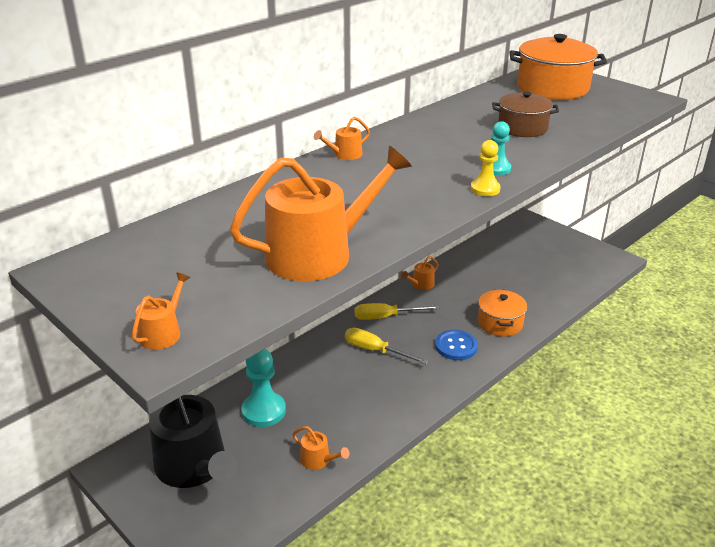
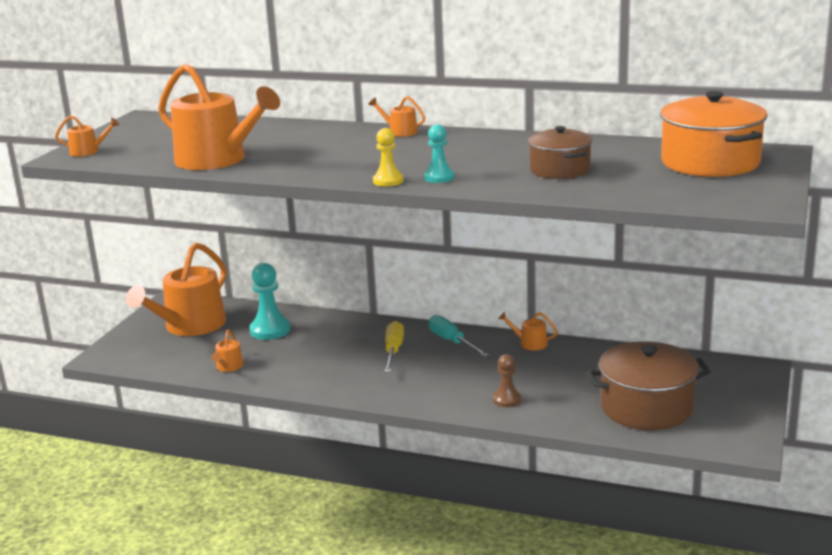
camera: 65 degrees right, 10 degrees down
black watering can [149,395,237,488] -> orange watering can [126,243,227,336]
yellow screwdriver [355,303,440,320] -> turquoise screwdriver [428,315,489,357]
blue button [435,330,478,360] -> none
orange pot [478,290,527,337] -> brown pawn [493,354,521,407]
none -> brown pot [586,341,711,430]

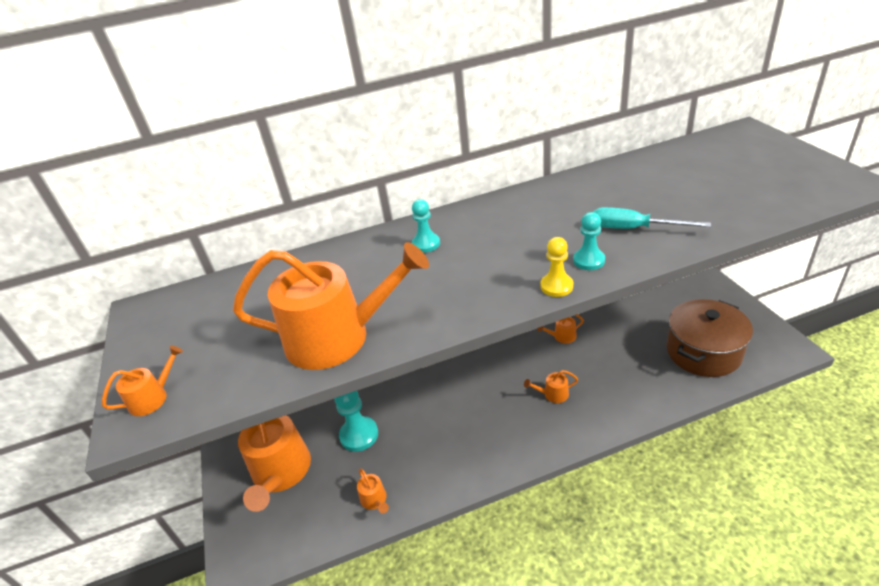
camera: 35 degrees left, 15 degrees up
orange watering can [368,96,425,137] -> orange watering can moved to [524,370,578,403]
yellow screwdriver [385,321,404,372] -> none
turquoise screwdriver [428,315,489,357] -> turquoise screwdriver moved to [593,207,711,229]
brown pawn [493,354,521,407] -> none
brown pot [528,126,593,179] -> none
orange pot [660,91,768,177] -> none
none -> turquoise pawn [412,199,440,253]

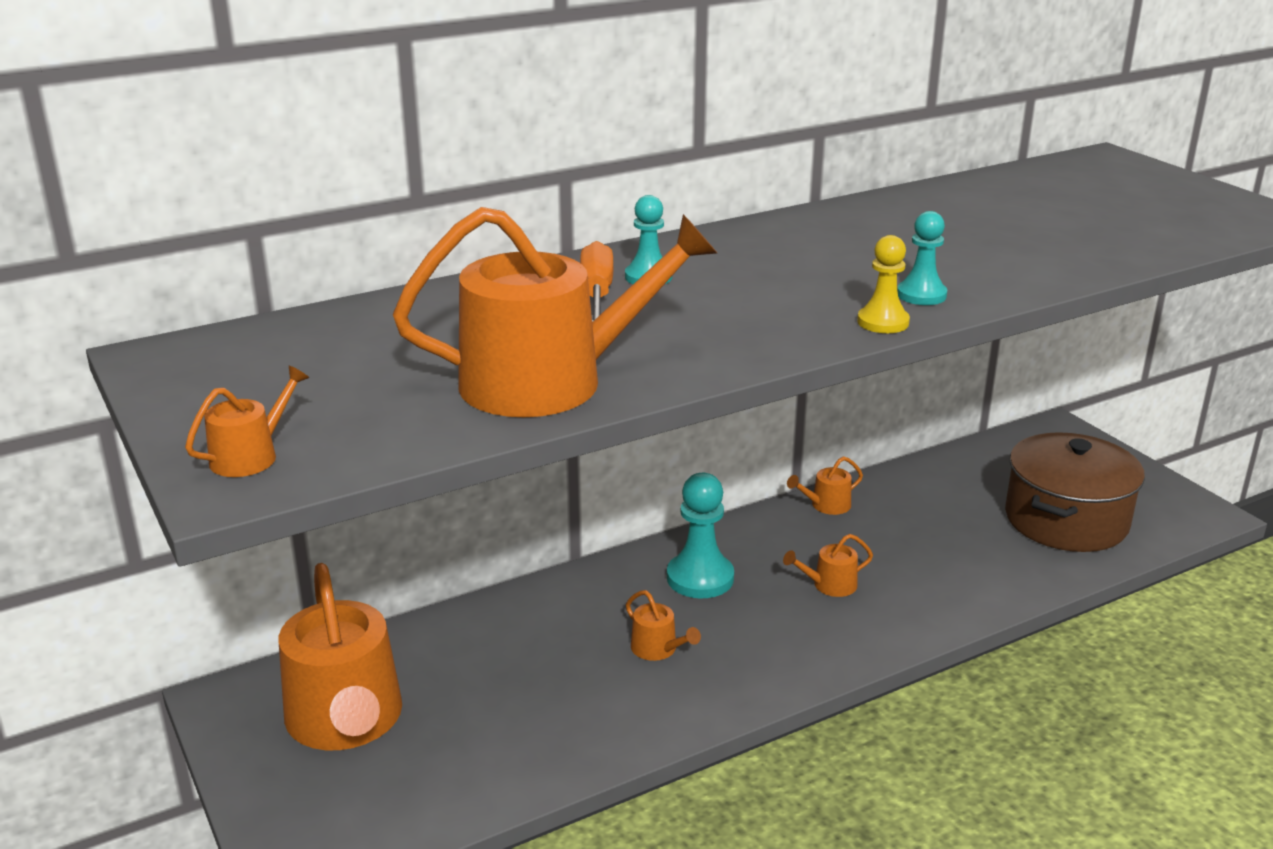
camera: 15 degrees left, 10 degrees down
turquoise pawn [334,391,378,452] -> turquoise pawn moved to [667,473,734,598]
orange watering can [357,468,389,513] -> orange watering can moved to [626,590,701,661]
turquoise screwdriver [593,207,711,229] -> none
none -> orange screwdriver [580,241,613,322]

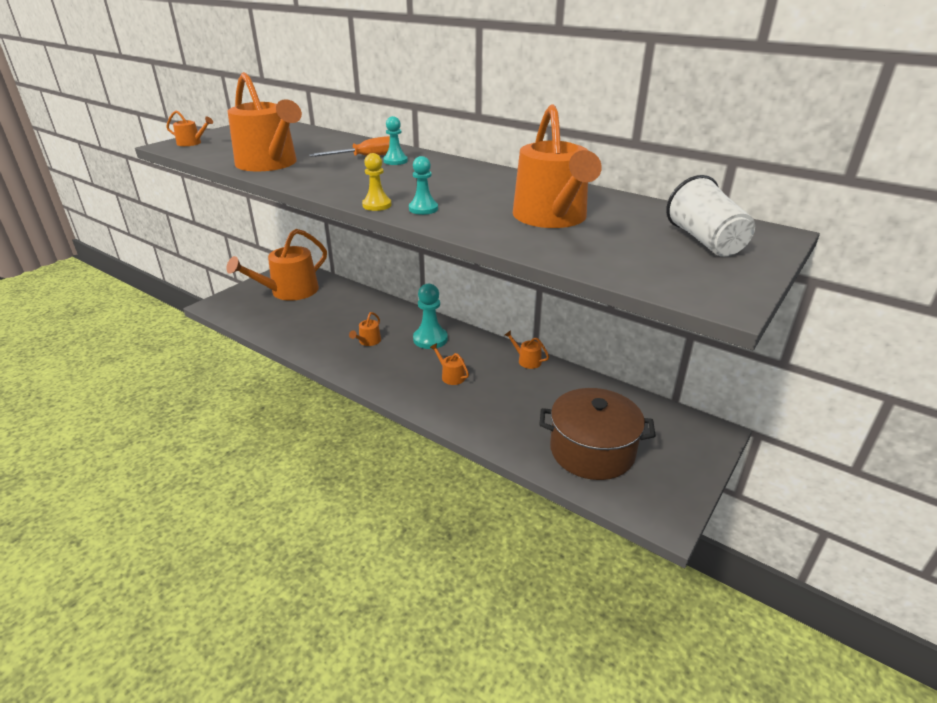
camera: 65 degrees right, 5 degrees up
none -> orange watering can [513,105,602,228]
none -> white cup [666,175,755,257]

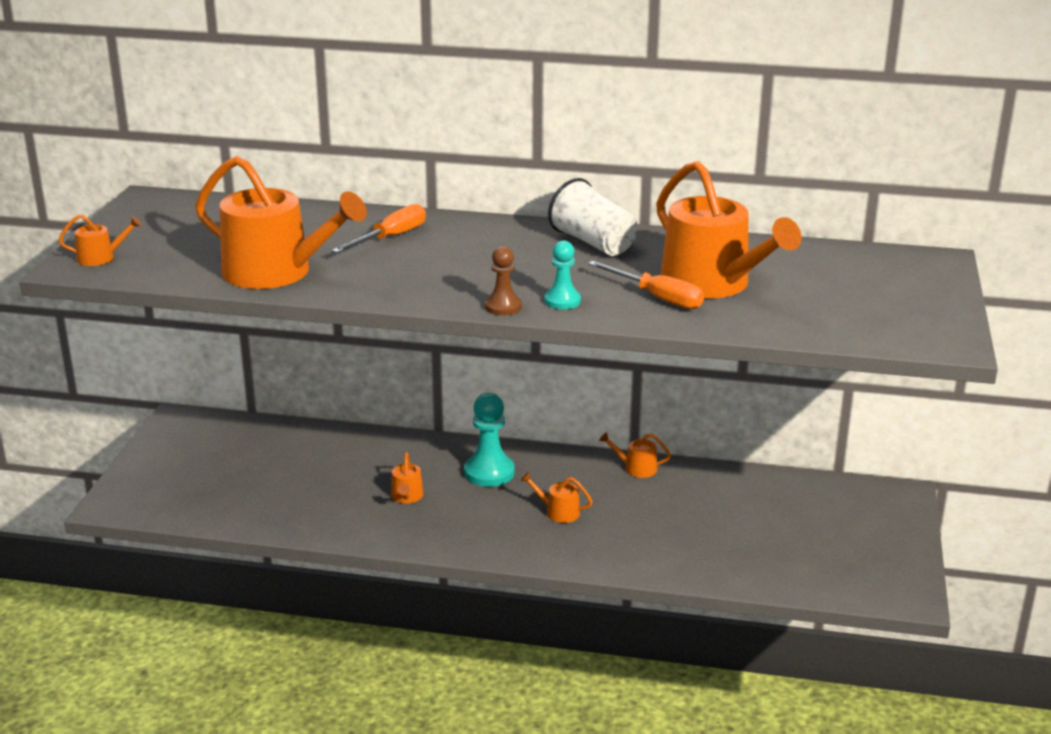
camera: 25 degrees left, 5 degrees down
orange watering can [226,229,327,301] -> none
yellow pawn [362,153,392,211] -> brown pawn [485,246,522,315]
turquoise pawn [383,116,408,165] -> none
brown pot [539,388,656,480] -> none
white cup [666,175,755,257] -> white cup moved to [548,178,638,256]
none -> orange screwdriver [588,261,704,309]

